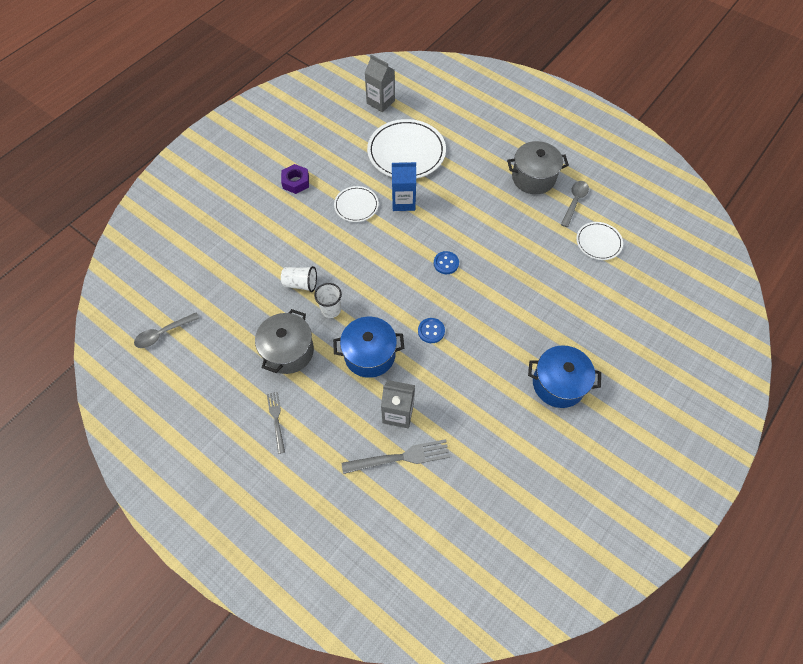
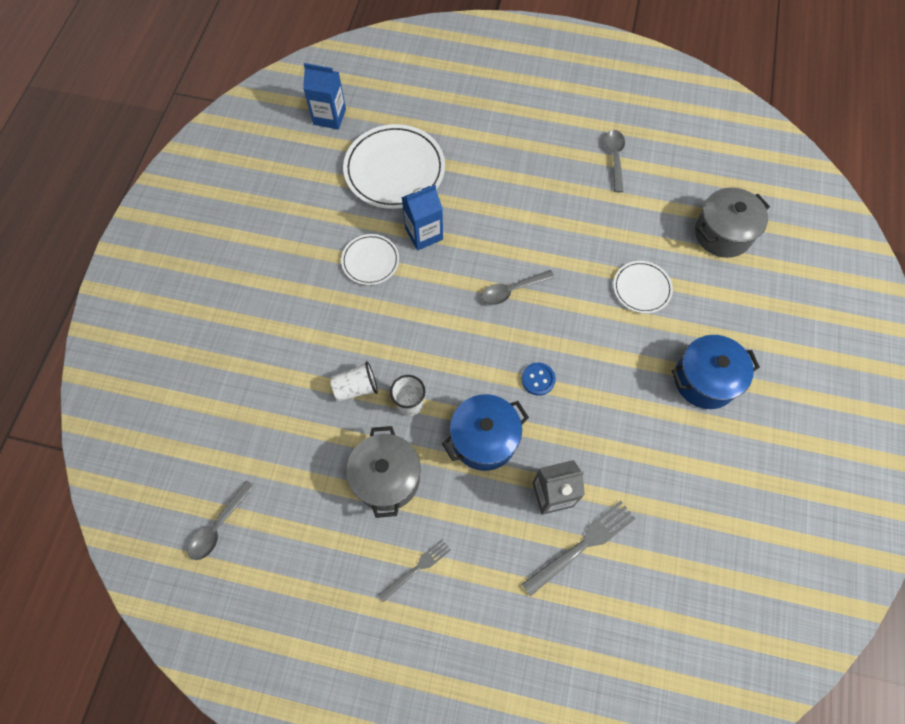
camera: 25 degrees left, 5 degrees up
grey fork [267,392,285,454] -> grey fork turned 90 degrees clockwise [378,539,451,602]
purple nut [281,164,309,194] -> none
grey carton [364,54,395,112] -> blue carton [303,63,346,129]
blue button [434,251,459,274] -> grey spoon [481,270,555,305]
grey pot [507,141,569,194] -> grey pot moved to [695,187,770,258]
white plate [576,222,623,260] -> white plate moved to [613,261,673,314]

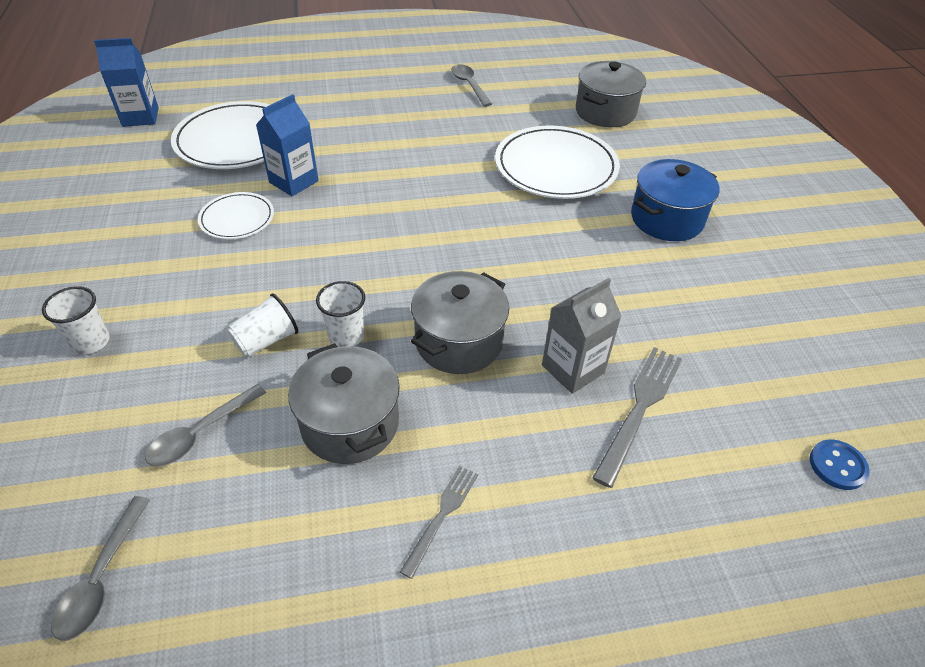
camera: 25 degrees left, 20 degrees down
blue pot [442,394,529,471] -> grey pot [411,271,509,374]
grey spoon [481,270,555,305] -> grey spoon moved to [145,384,266,467]
blue button [521,363,556,396] -> blue button moved to [810,440,870,490]
white plate [613,261,673,314] -> white plate [495,126,620,199], size x1.85
none -> white cup [42,286,110,354]

